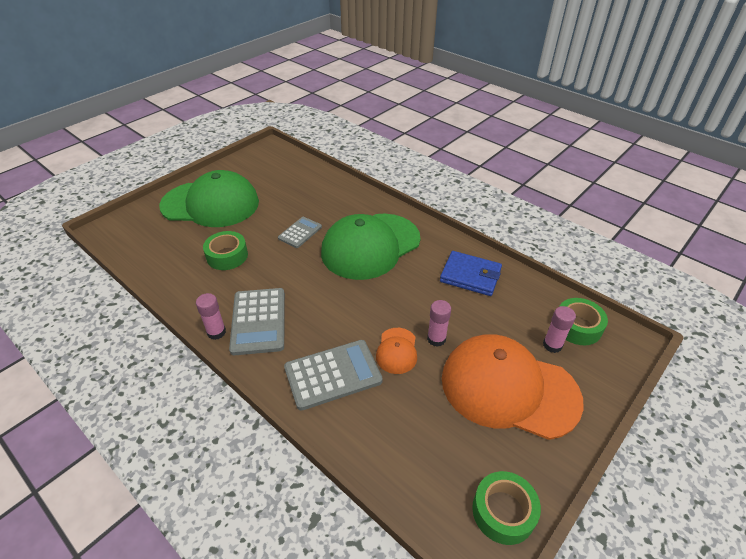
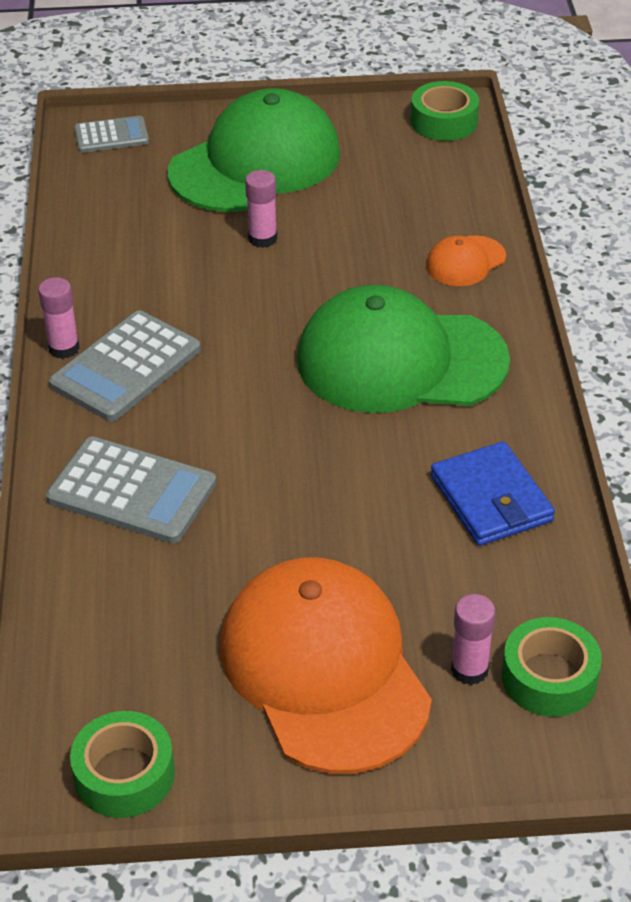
camera: 45 degrees right, 0 degrees up
green cap [159,170,259,227] -> green cap turned 90 degrees counterclockwise [168,88,340,212]
green tape [203,231,248,270] -> green tape moved to [411,81,479,141]
grey calculator [278,217,322,248] -> grey calculator moved to [74,116,149,153]
orange cap [376,328,417,374] -> orange cap moved to [426,235,506,286]
pink glue stick [427,300,451,347] -> pink glue stick moved to [245,170,277,248]

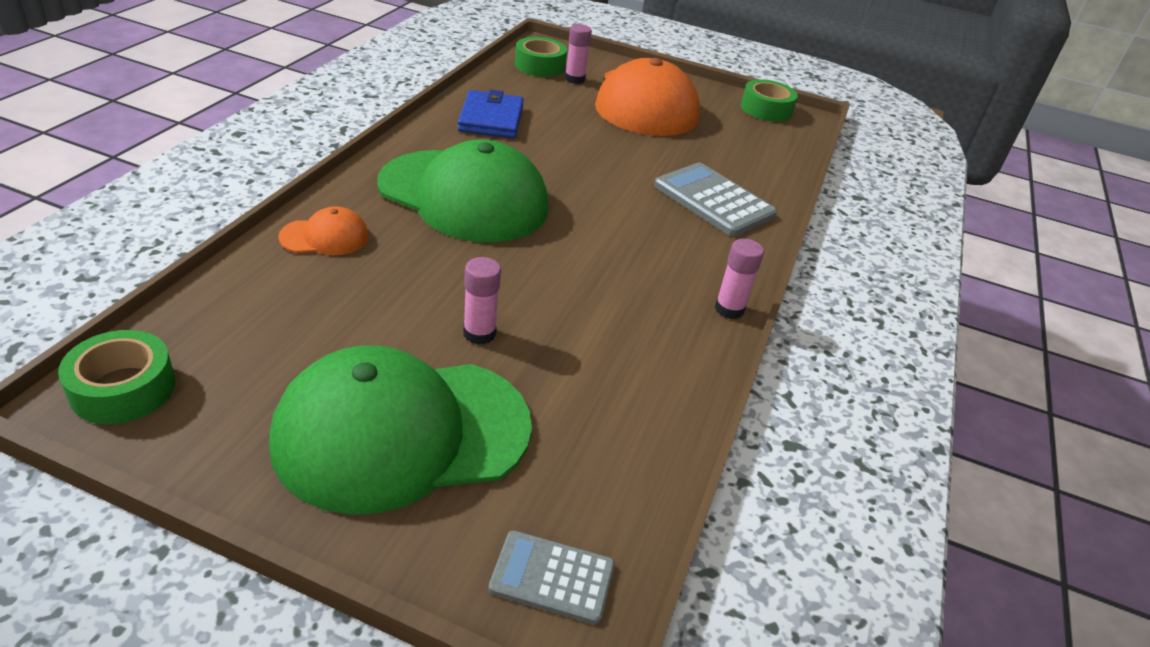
camera: 160 degrees left, 5 degrees down
grey calculator [49,310,201,422] -> none

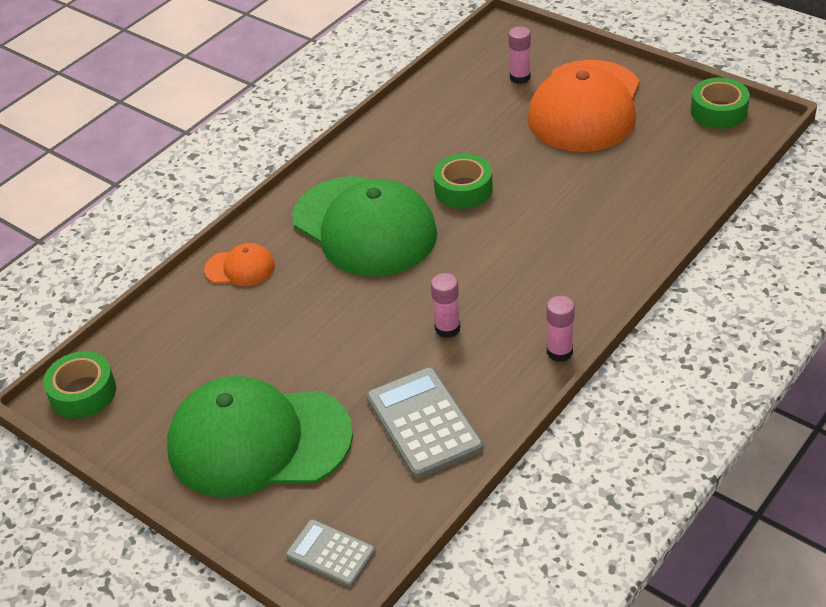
camera: 25 degrees right, 5 degrees up
blue wallet [458,89,524,138] -> none
pink glue stick [463,257,501,345] -> pink glue stick moved to [431,273,460,338]
green tape [515,37,567,77] -> green tape moved to [433,154,493,209]
grey calculator [654,162,777,236] -> grey calculator moved to [367,367,483,478]

